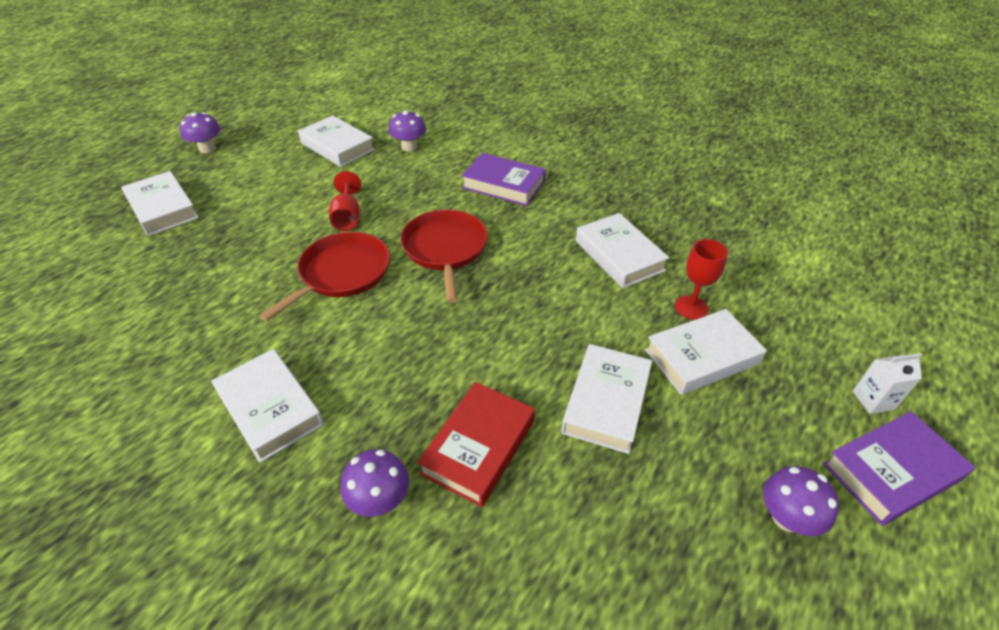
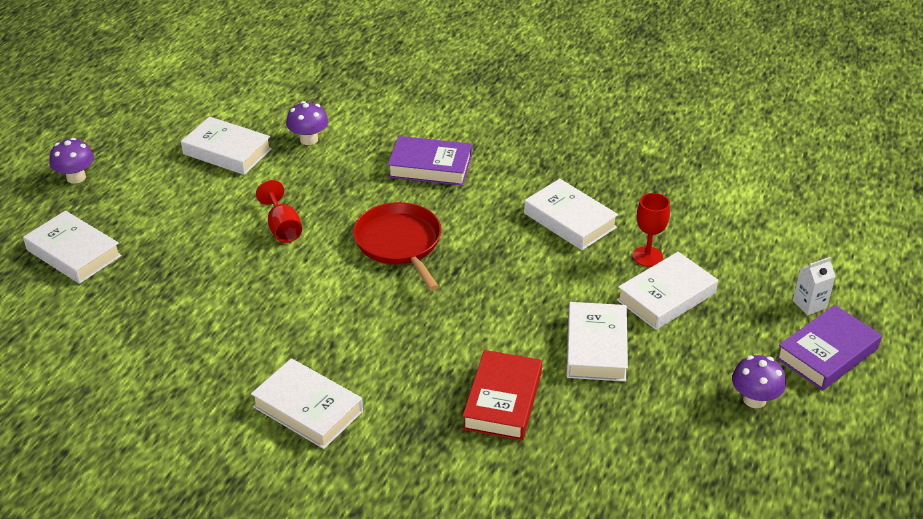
camera: 15 degrees left, 5 degrees down
red pan [259,232,390,322] -> none
purple mushroom [341,449,409,517] -> none

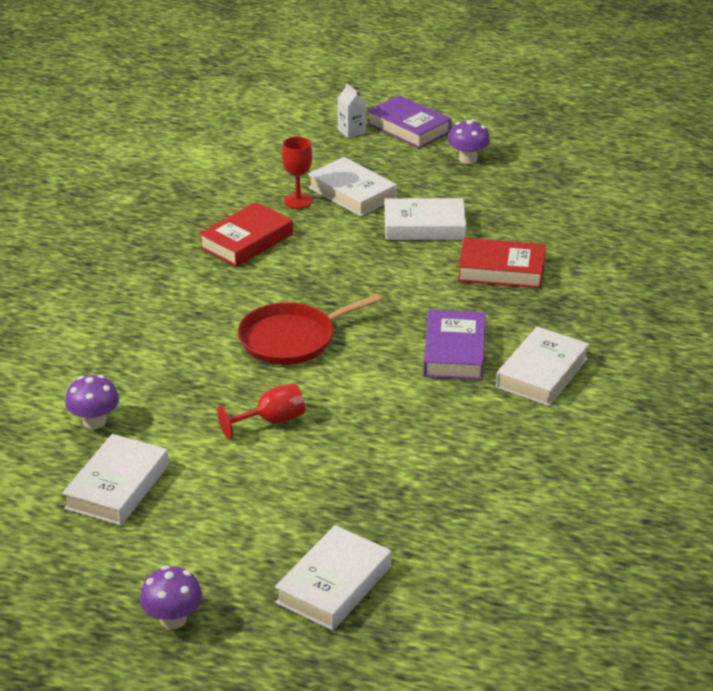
camera: 95 degrees left, 5 degrees down
purple book [388,136,472,186] -> purple book moved to [423,310,486,380]
white book [524,179,618,250] -> red book [199,202,293,267]

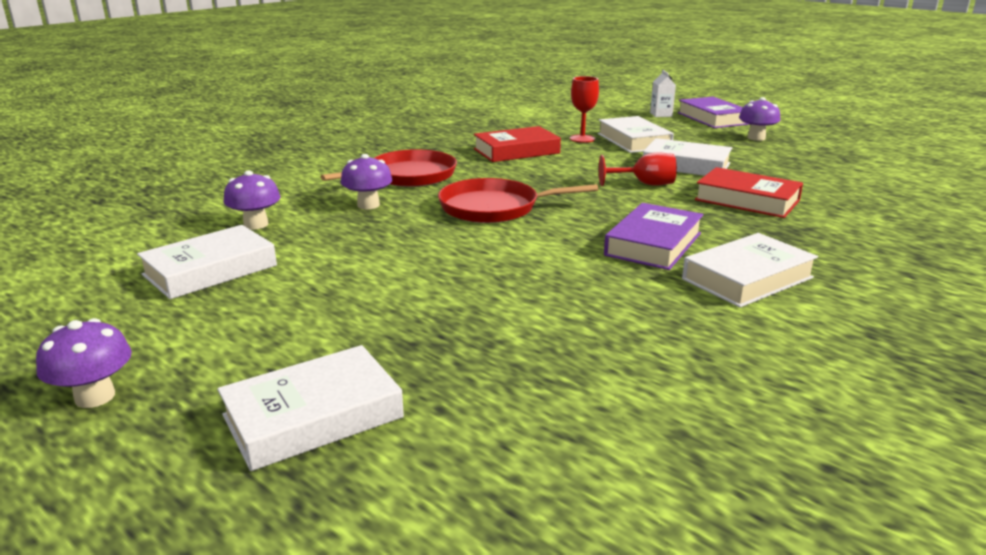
camera: 25 degrees right, 10 degrees down
red goblet [217,383,305,439] -> red goblet moved to [599,153,677,186]
none -> red pan [320,149,457,187]
none -> purple mushroom [341,154,393,209]

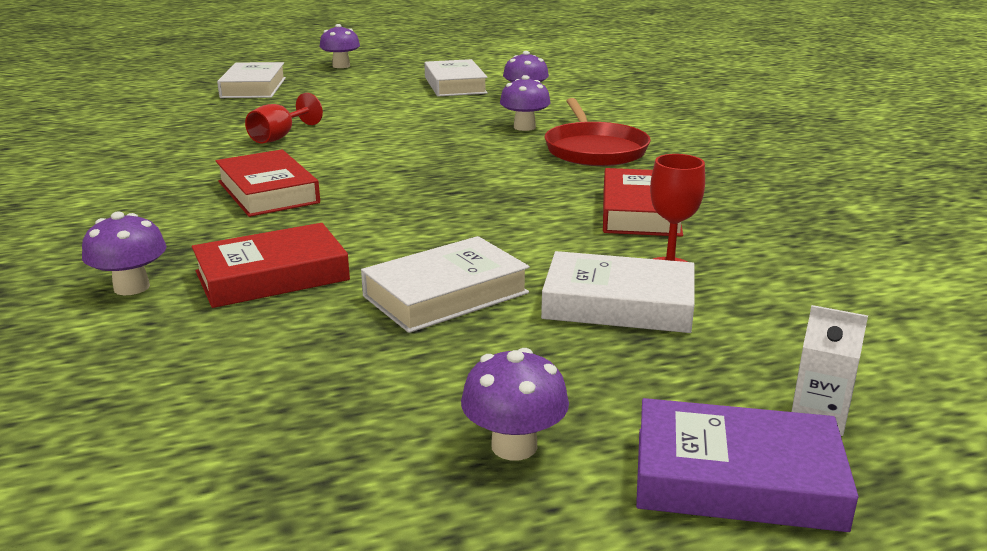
camera: 120 degrees right, 0 degrees up
red pan [438,178,598,223] -> none
red goblet [599,153,677,186] -> red goblet moved to [245,93,323,144]
purple book [604,203,703,270] -> red book [216,149,320,217]
white book [682,233,818,308] -> none
none -> purple mushroom [82,211,167,295]

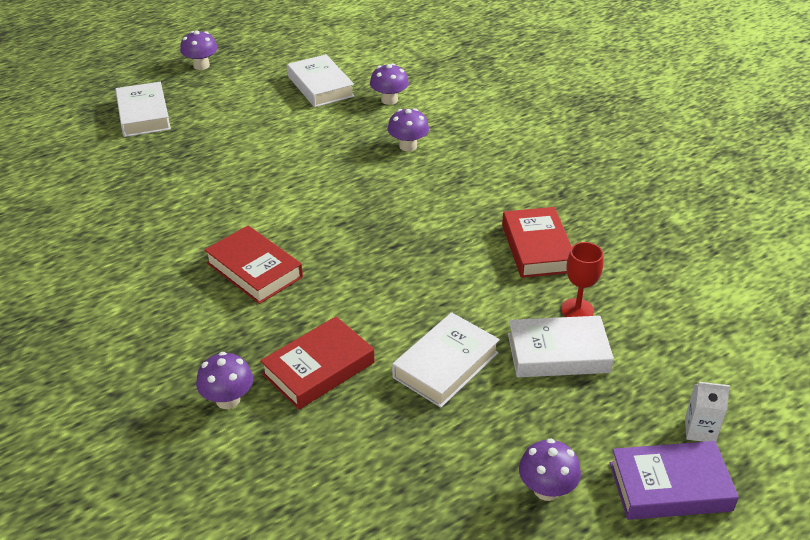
camera: 15 degrees left, 15 degrees up
red goblet [245,93,323,144] -> none
red pan [544,98,651,166] -> none

